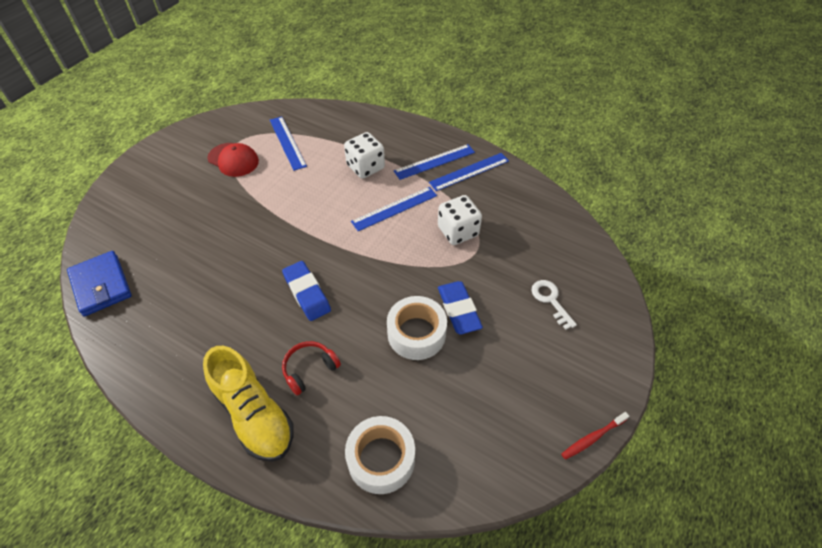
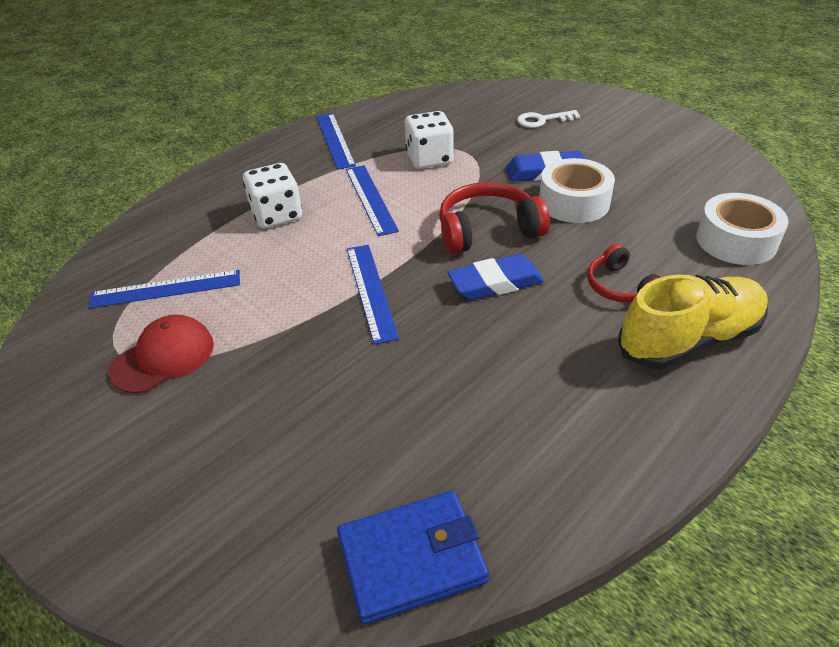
camera: 75 degrees left, 10 degrees down
blue ruler [394,144,475,180] -> blue ruler moved to [347,245,399,345]
red toothbrush [561,412,629,460] -> none
none -> red headphones [439,182,550,254]

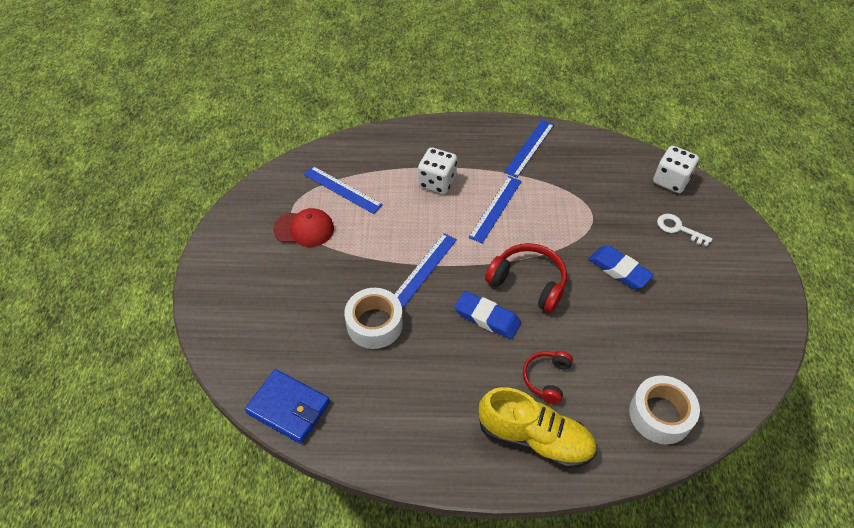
camera: 45 degrees right, 10 degrees up
white dice [405,111,454,169] -> white dice moved to [653,146,699,193]
white tape [539,158,615,223] -> white tape moved to [344,288,403,349]

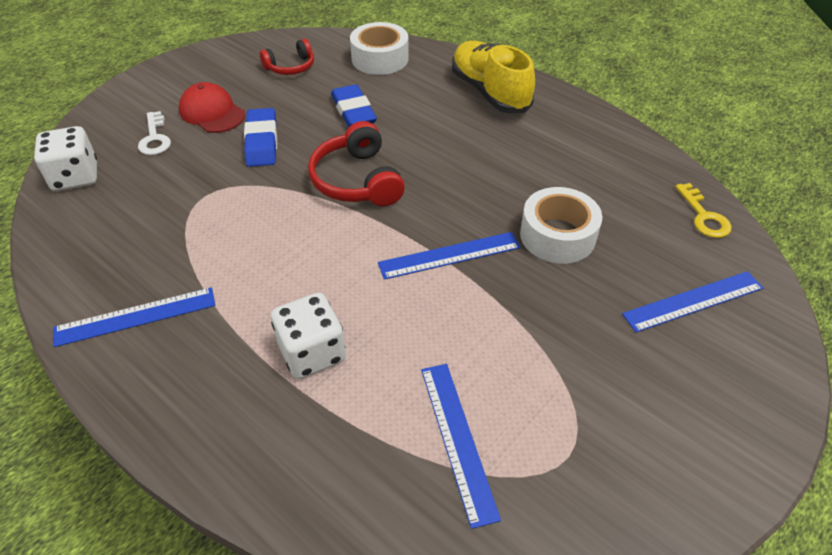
camera: 140 degrees left, 5 degrees down
blue wallet [245,369,330,444] -> yellow key [675,183,732,238]
red cap [273,208,334,247] -> red cap moved to [179,82,245,133]
blue eraser [454,291,521,339] -> blue eraser moved to [331,84,377,128]
blue ruler [469,176,522,243] -> blue ruler moved to [622,271,763,332]
red headphones [523,351,573,404] -> red headphones moved to [260,39,314,75]

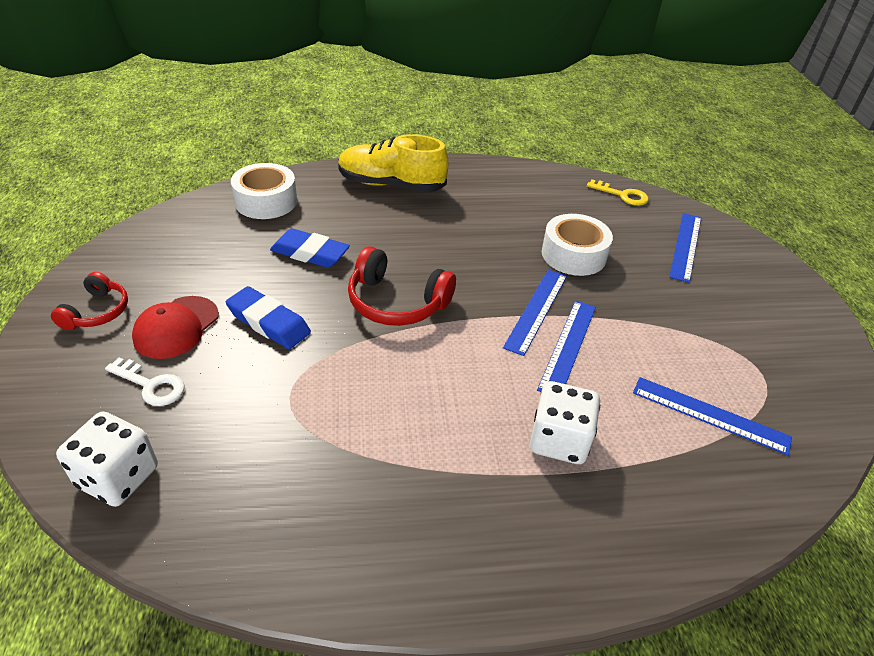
camera: 50 degrees left, 5 degrees down
blue ruler [53,287,216,347] -> blue ruler moved to [537,301,596,392]
red cap [179,82,245,133] -> red cap turned 60 degrees counterclockwise [132,296,219,359]
red headphones [260,39,314,75] -> red headphones moved to [51,272,128,330]

